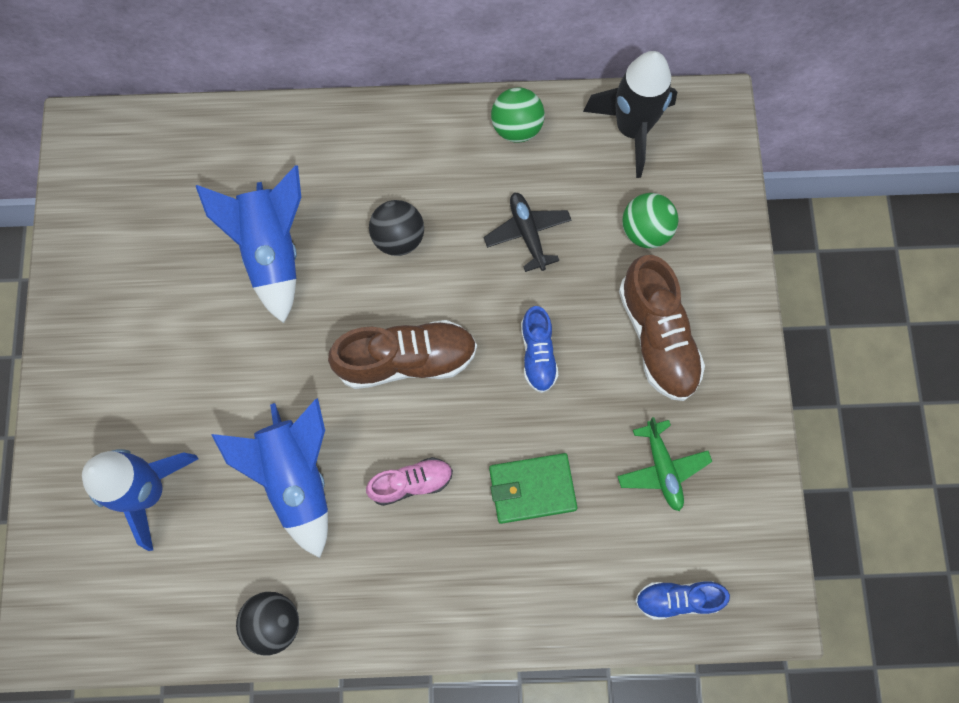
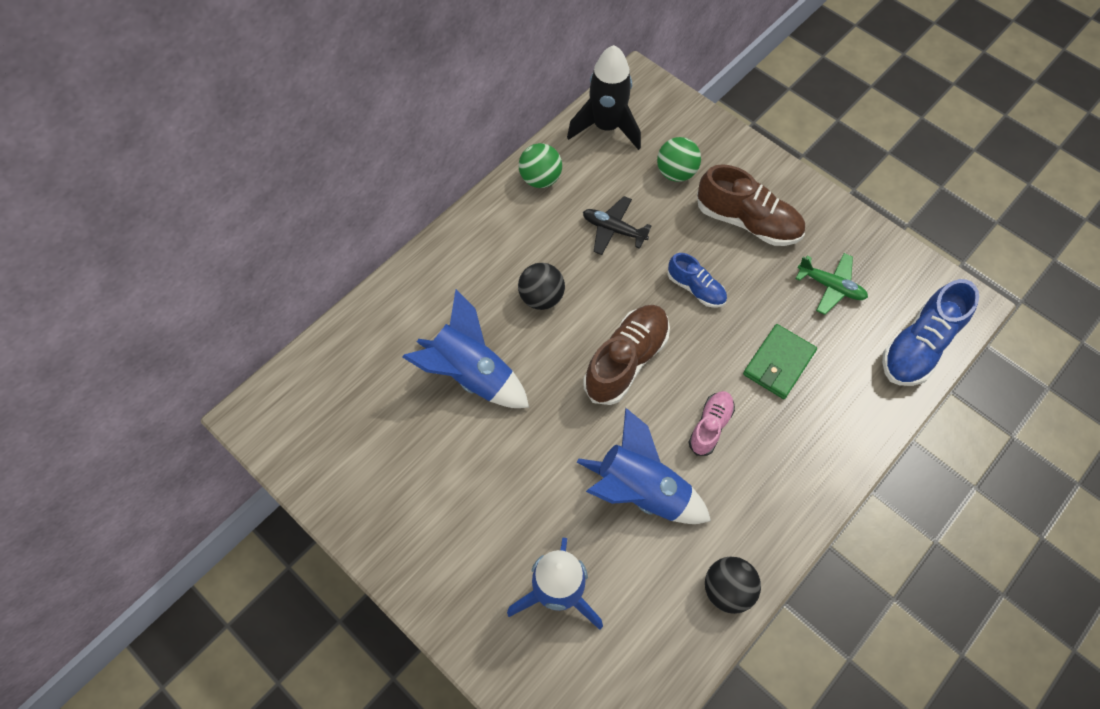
camera: 45 degrees left, 10 degrees down
blue shoe [635,581,730,620] -> blue shoe [882,279,979,386], size x1.71

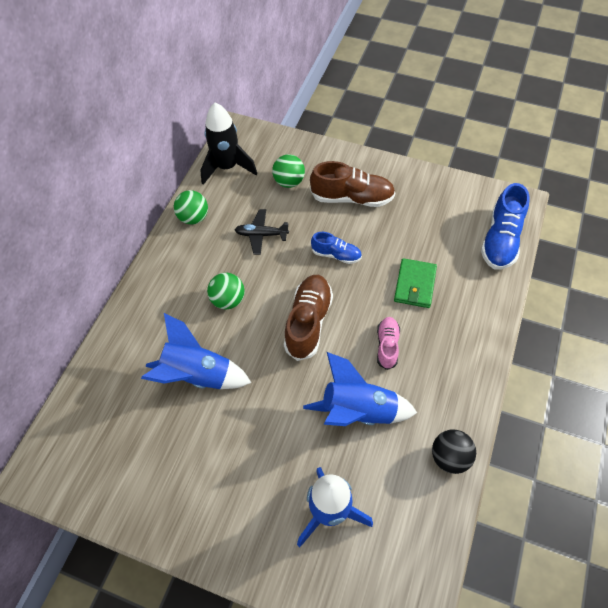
camera: 20 degrees left, 5 degrees down
black ball [518,263,565,310] -> green ball [207,273,244,309]
green plane [795,253,868,315] -> none

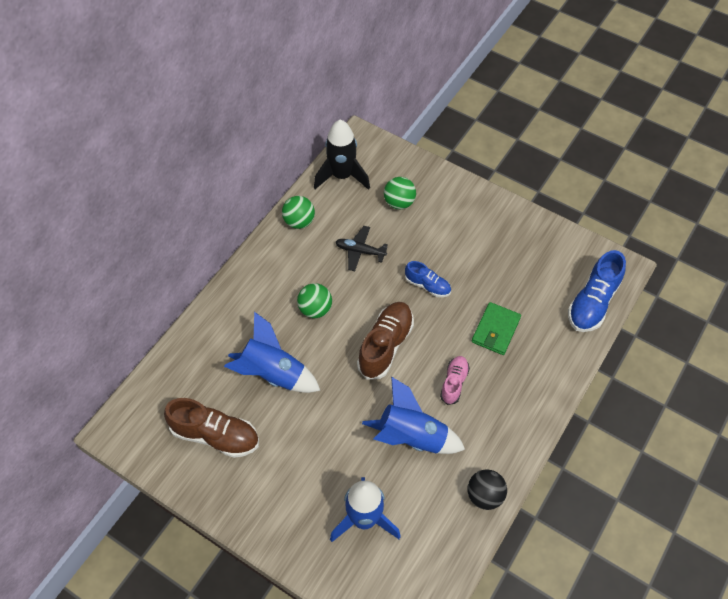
camera: 10 degrees right, 0 degrees up
brown shoe [310,161,395,207] -> brown shoe moved to [164,398,259,458]

